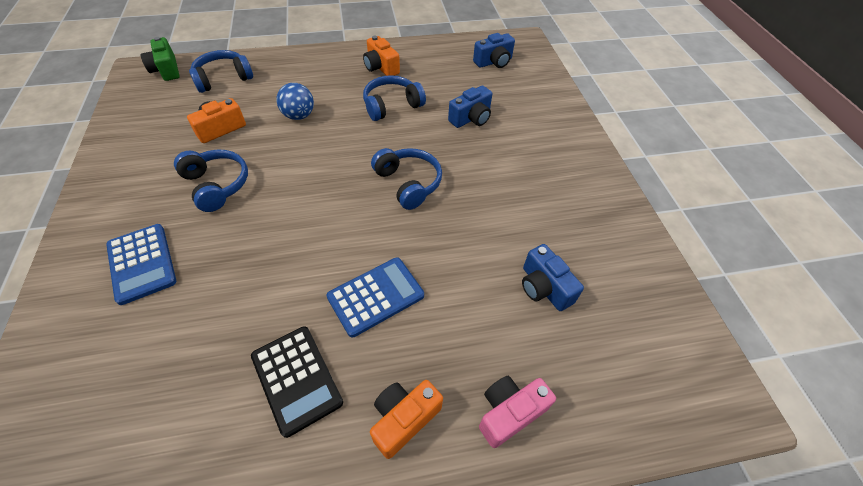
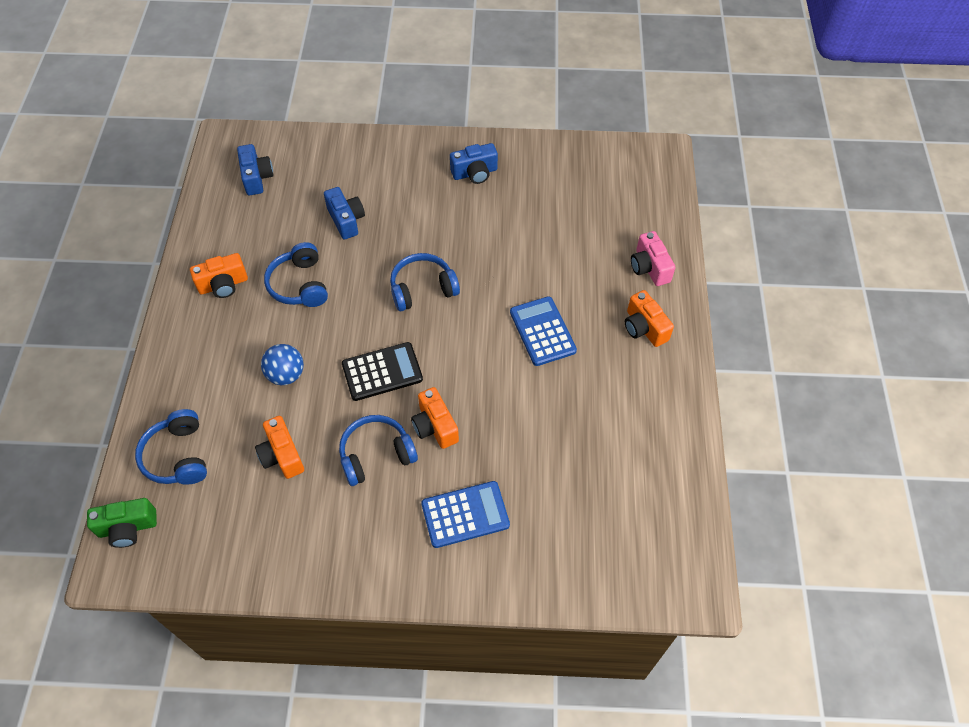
camera: 75 degrees left, 5 degrees up
black calculator [251,326,343,438] -> black calculator moved to [342,342,423,401]
blue camera [522,244,584,311] -> blue camera moved to [450,143,498,184]
none -> orange camera [411,387,459,449]

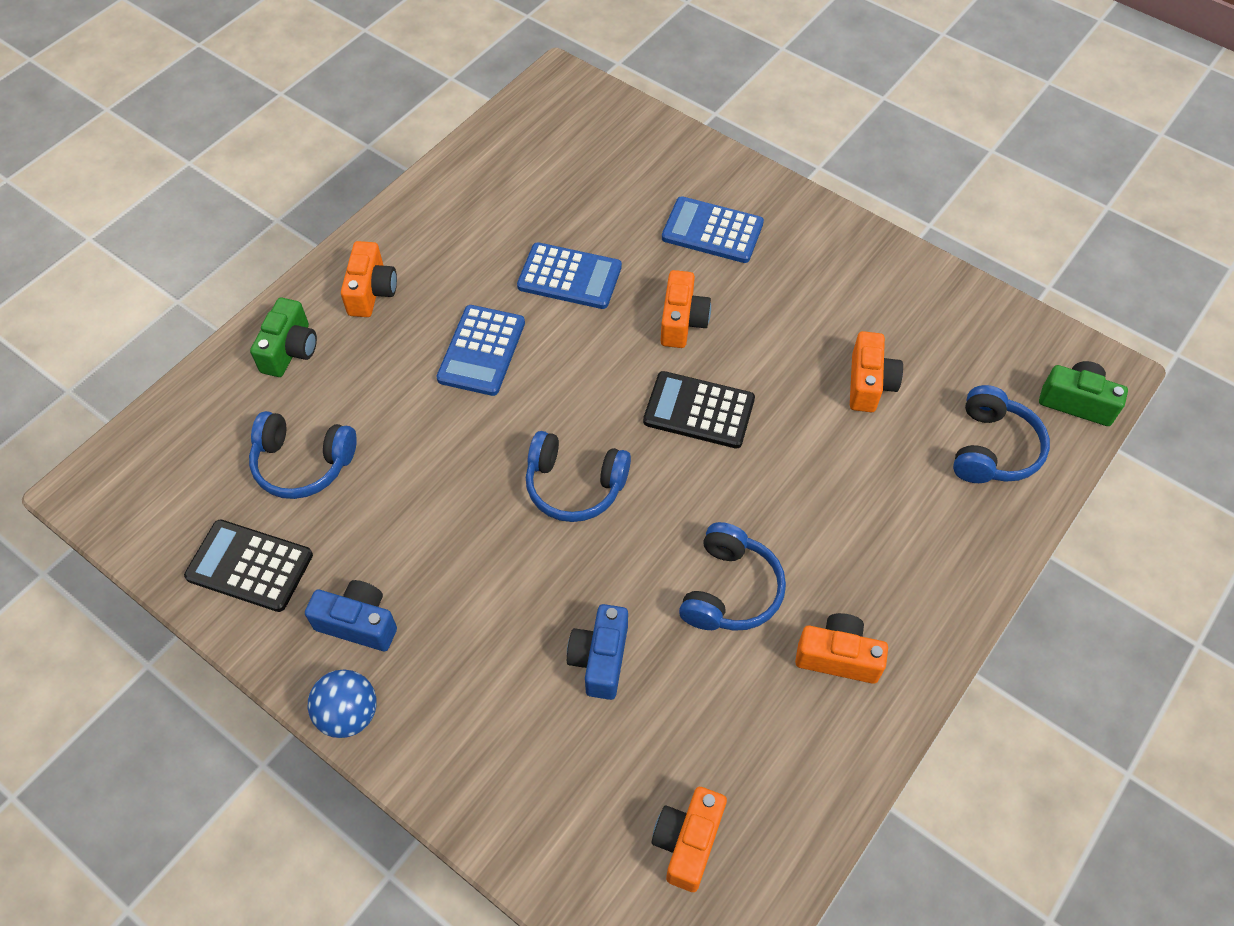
camera: 145 degrees left, 0 degrees up
blue camera [237,144,273,195] -> orange camera [652,787,727,892]
blue ball [261,344,304,385] -> blue ball moved to [308,670,377,738]
blue headphones [339,415,418,486] -> blue headphones moved to [249,411,357,499]
pink camera [631,231,676,286] -> green camera [250,298,317,377]
none -> black calculator [184,520,313,612]
none -> blue calculator [517,242,622,309]

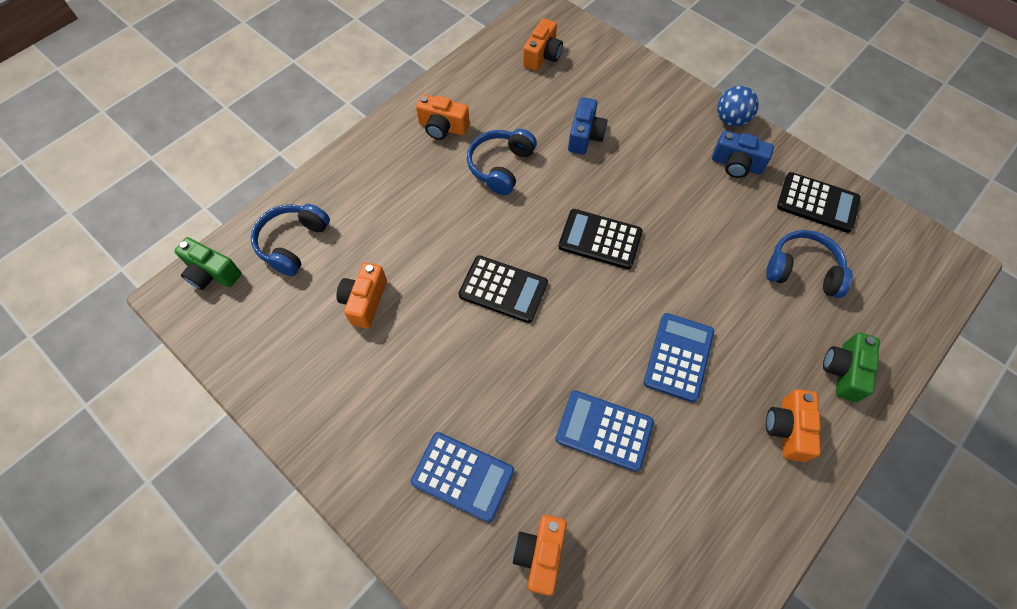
camera: 175 degrees left, 5 degrees up
blue headphones [526,431,631,522] -> black calculator [558,209,643,269]
orange camera [661,270,711,348] -> orange camera moved to [513,515,567,596]

